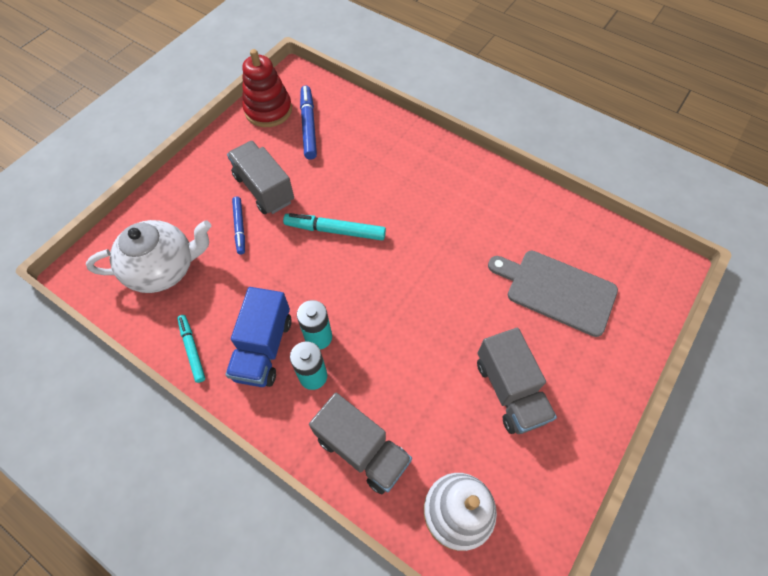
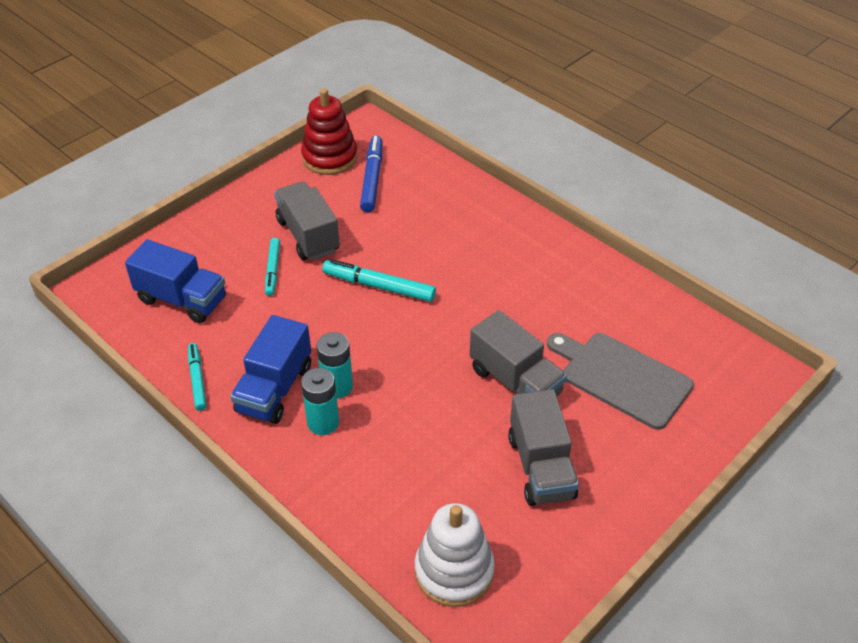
camera: 10 degrees right, 15 degrees down
white teapot [86,220,212,293] -> blue truck [125,239,226,324]
blue marker [232,197,245,255] -> turquoise marker [265,238,280,296]
grey truck [309,393,412,494] -> grey truck moved to [470,310,567,396]

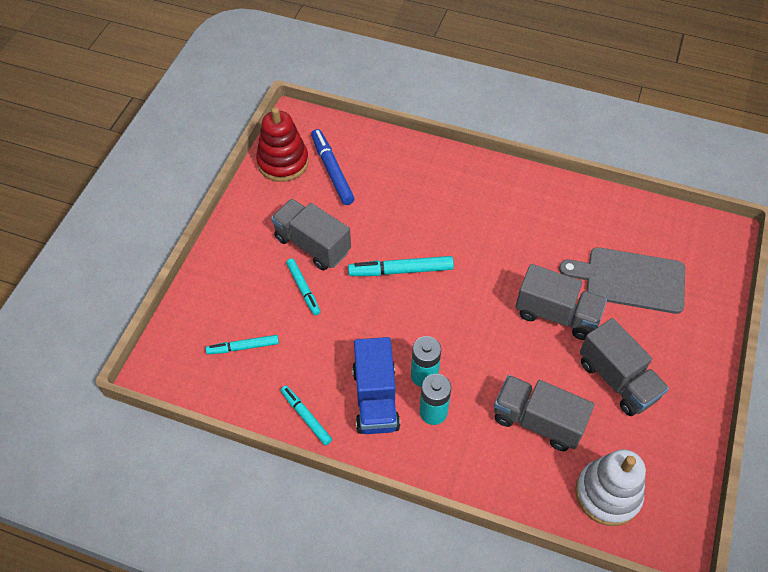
camera: 25 degrees left, 10 degrees up
blue truck [125,239,226,324] -> turquoise marker [206,335,279,354]
none -> grey truck [494,375,594,451]

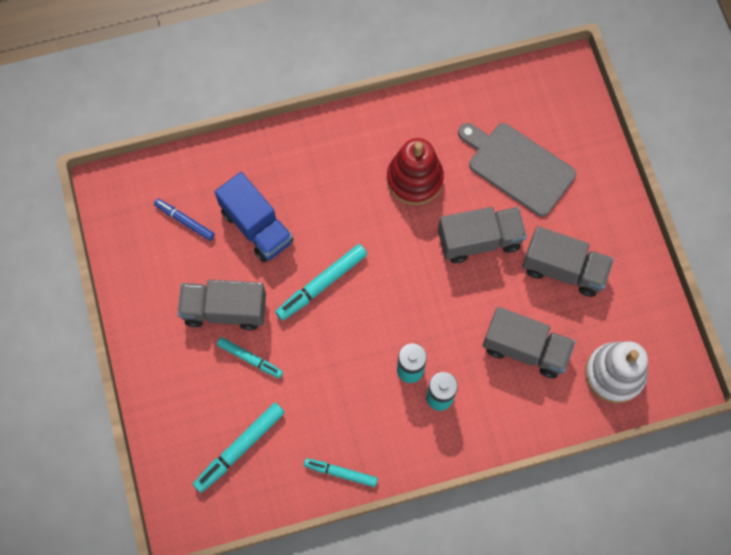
camera: 35 degrees left, 15 degrees up
turquoise marker [206,335,279,354] -> turquoise marker [193,403,285,493], size x1.54
red stacking toy [256,107,309,182] -> red stacking toy moved to [387,138,444,205]
blue marker [311,129,355,205] -> blue marker [154,199,215,241], size x0.65
blue truck [352,337,400,434] -> blue truck moved to [215,172,293,262]
grey truck [494,375,594,451] -> grey truck turned 150 degrees counterclockwise [482,307,575,378]
grey cutting board [559,247,685,314] -> grey cutting board turned 60 degrees clockwise [458,123,576,217]

